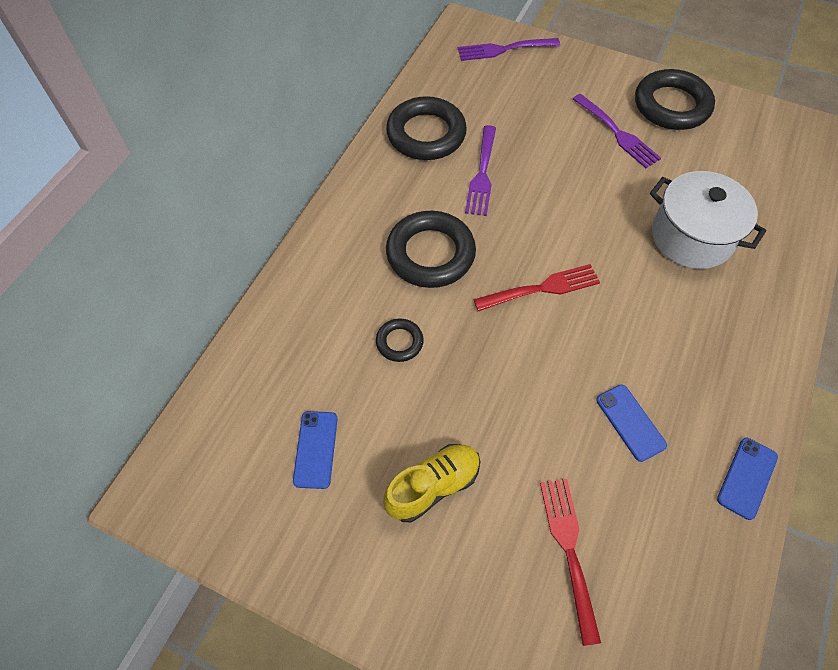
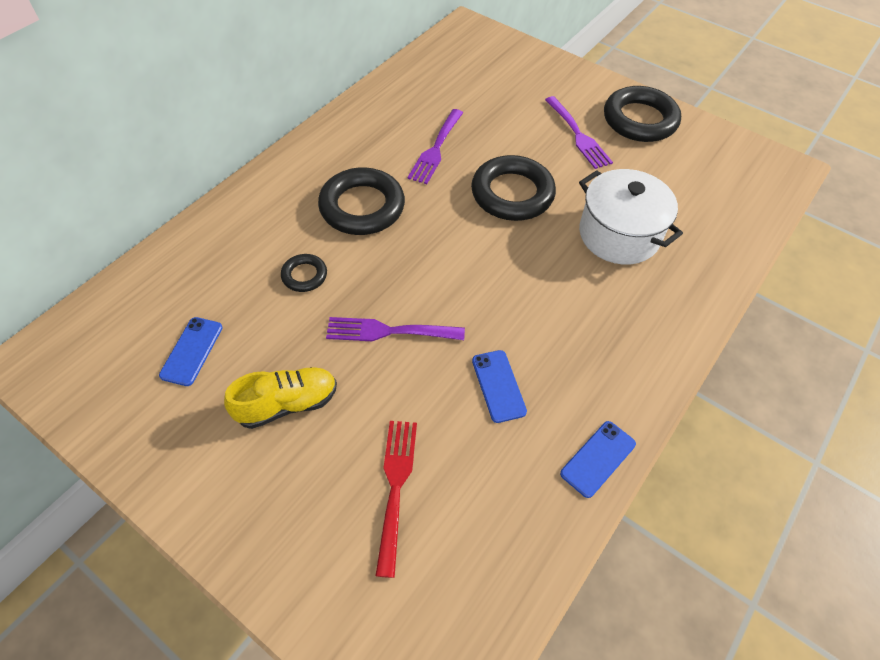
camera: 10 degrees right, 5 degrees down
black ring [386,96,467,160] -> black ring moved to [471,155,556,221]
purple fork [458,38,560,61] -> purple fork moved to [326,317,465,341]
red fork [473,264,600,311] -> none

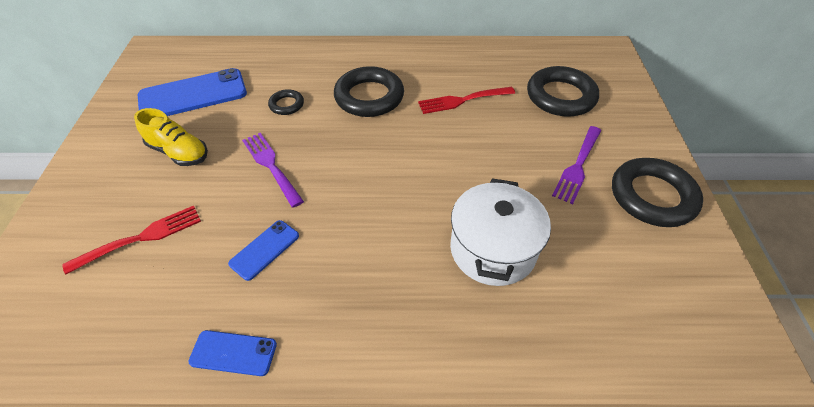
camera: 55 degrees right, 5 degrees down
blue phone [159,317,223,386] -> blue phone [138,68,247,116], size x1.93
purple fork [407,109,463,184] -> red fork [418,87,515,114]
black ring [471,155,556,221] -> black ring moved to [527,66,599,117]

